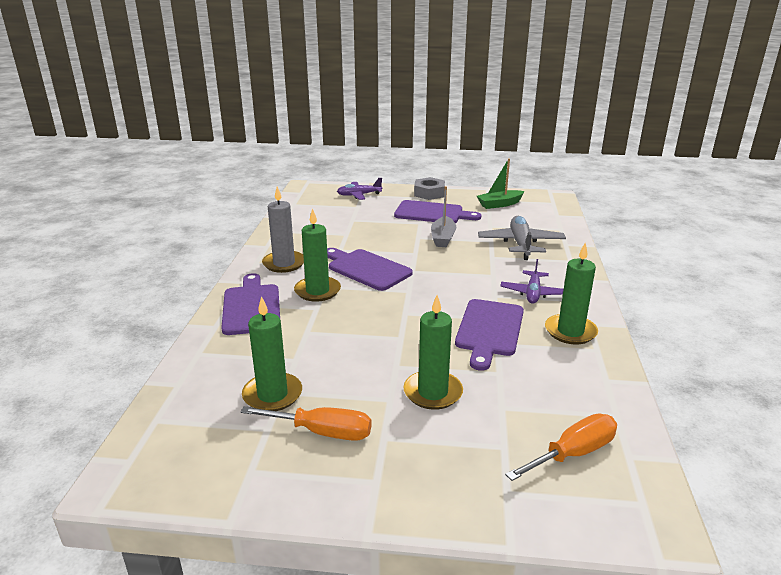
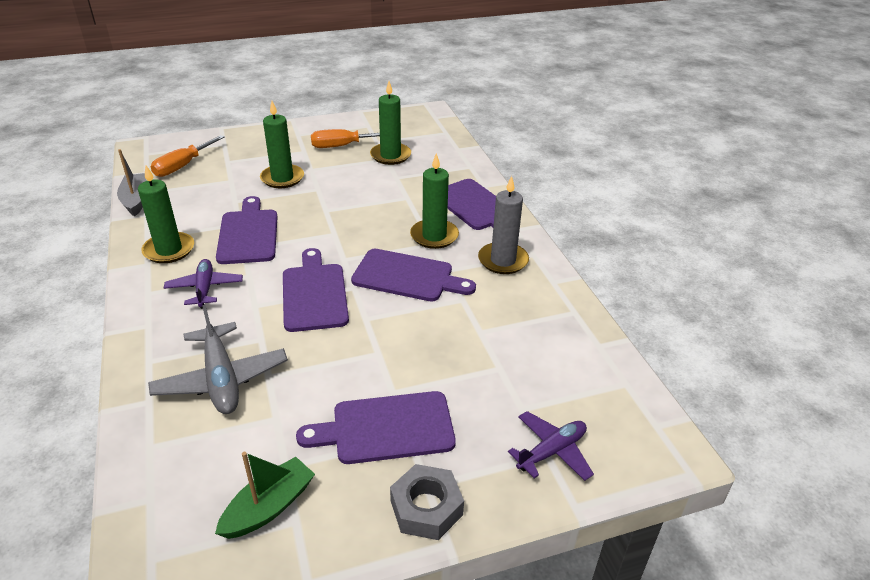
camera: 155 degrees right, 10 degrees up
grey boat [431,186,456,247] -> grey boat moved to [117,149,147,217]
none -> purple cutting board [283,248,349,332]

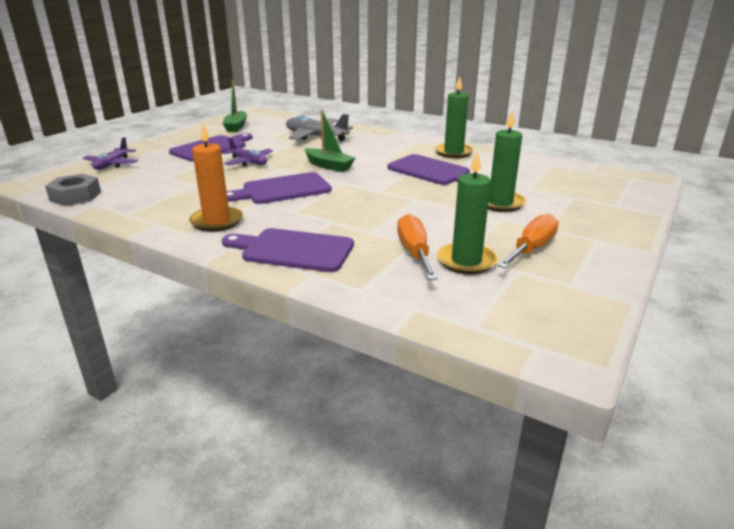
camera: 140 degrees right, 10 degrees down
grey boat [117,149,147,217] -> none
orange screwdriver [151,135,225,177] -> orange screwdriver moved to [397,214,437,280]
purple plane [164,259,243,309] -> purple plane moved to [223,138,273,166]
purple cutting board [283,248,349,332] -> green boat [304,110,355,172]
grey nut [390,464,464,540] -> grey nut moved to [45,174,101,206]
green candle [410,153,459,249] -> none
grey candle [478,176,529,274] -> orange candle [189,123,243,232]

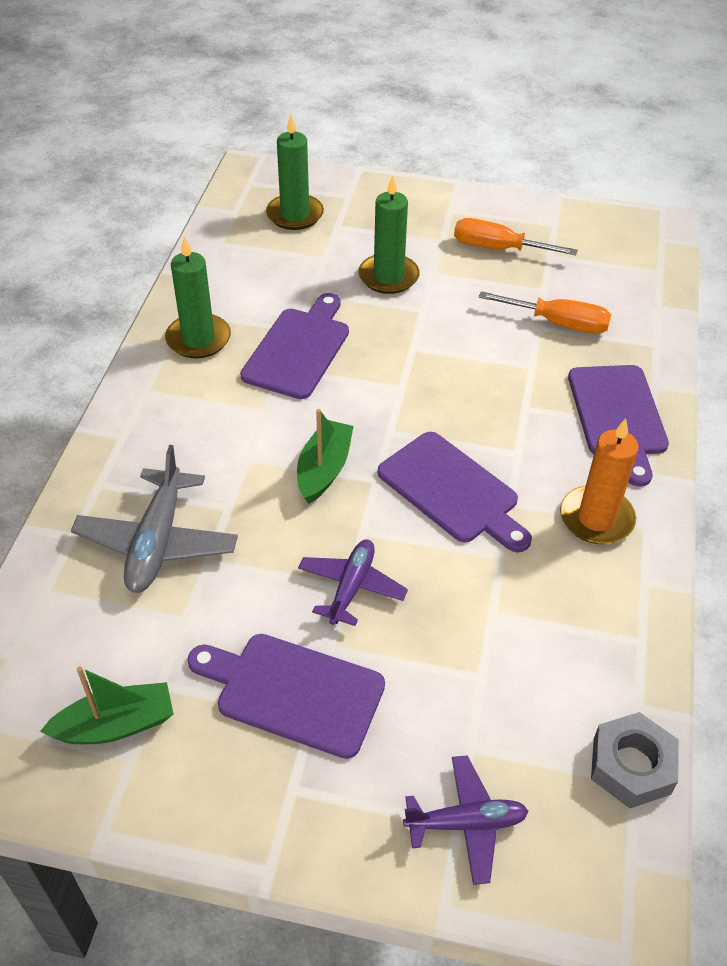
camera: 110 degrees left, 20 degrees up
orange screwdriver [397,214,437,280] -> orange screwdriver turned 135 degrees counterclockwise [479,291,611,334]
green candle [437,150,497,274] -> green candle moved to [266,115,324,230]

